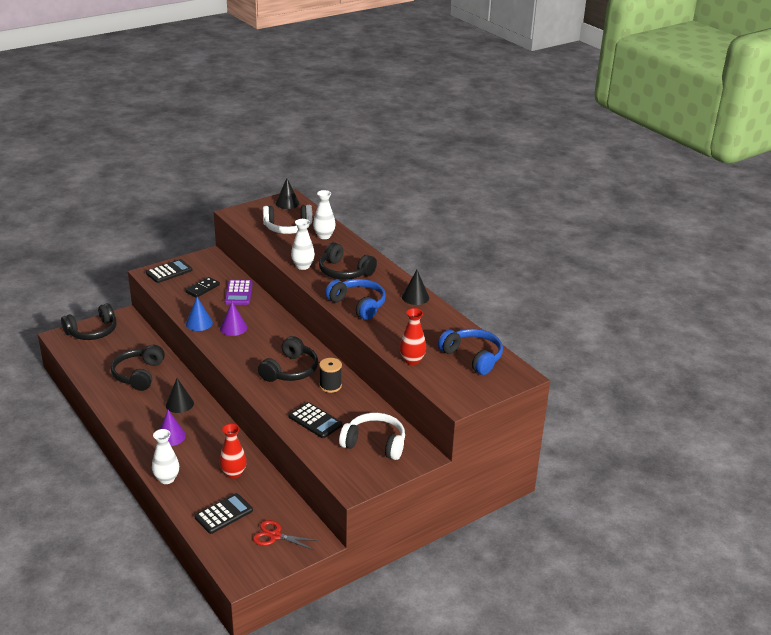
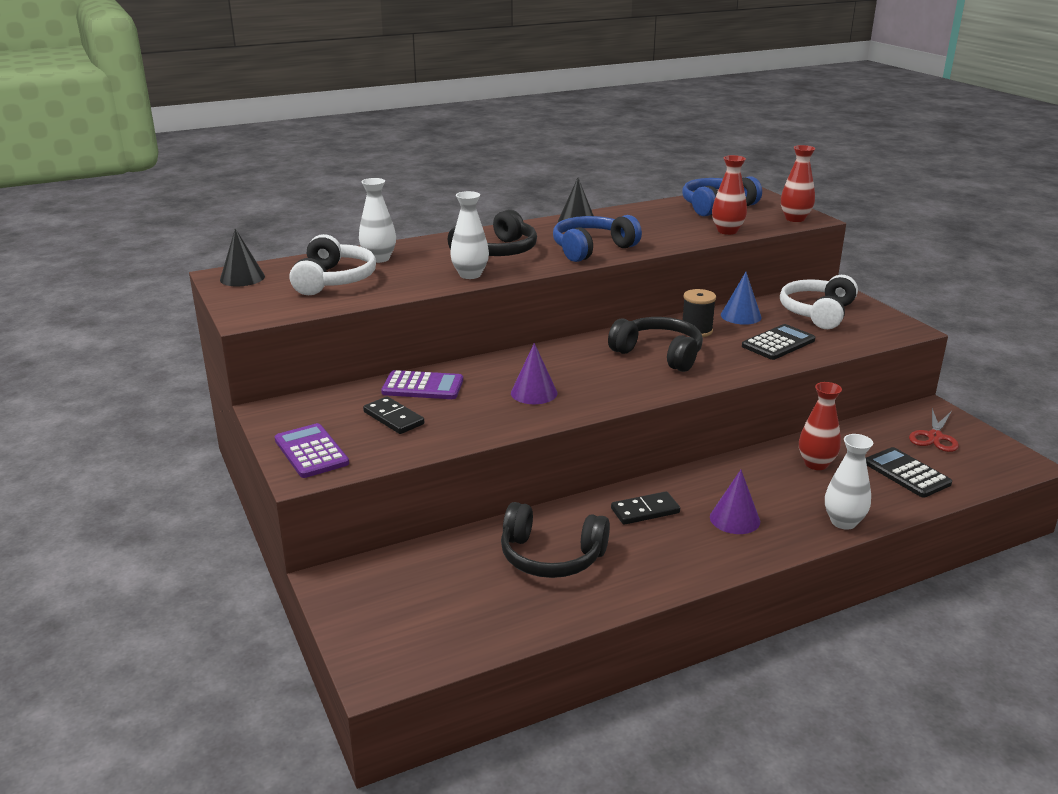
camera: 80 degrees left, 5 degrees down
black headphones [61,303,117,340] -> none
black calculator [146,259,192,283] -> purple calculator [275,423,349,478]
black cone [166,378,194,413] -> black domino [611,491,680,525]
blue cone [186,297,213,331] -> blue cone moved to [721,272,761,325]
none -> red vase [781,145,815,222]

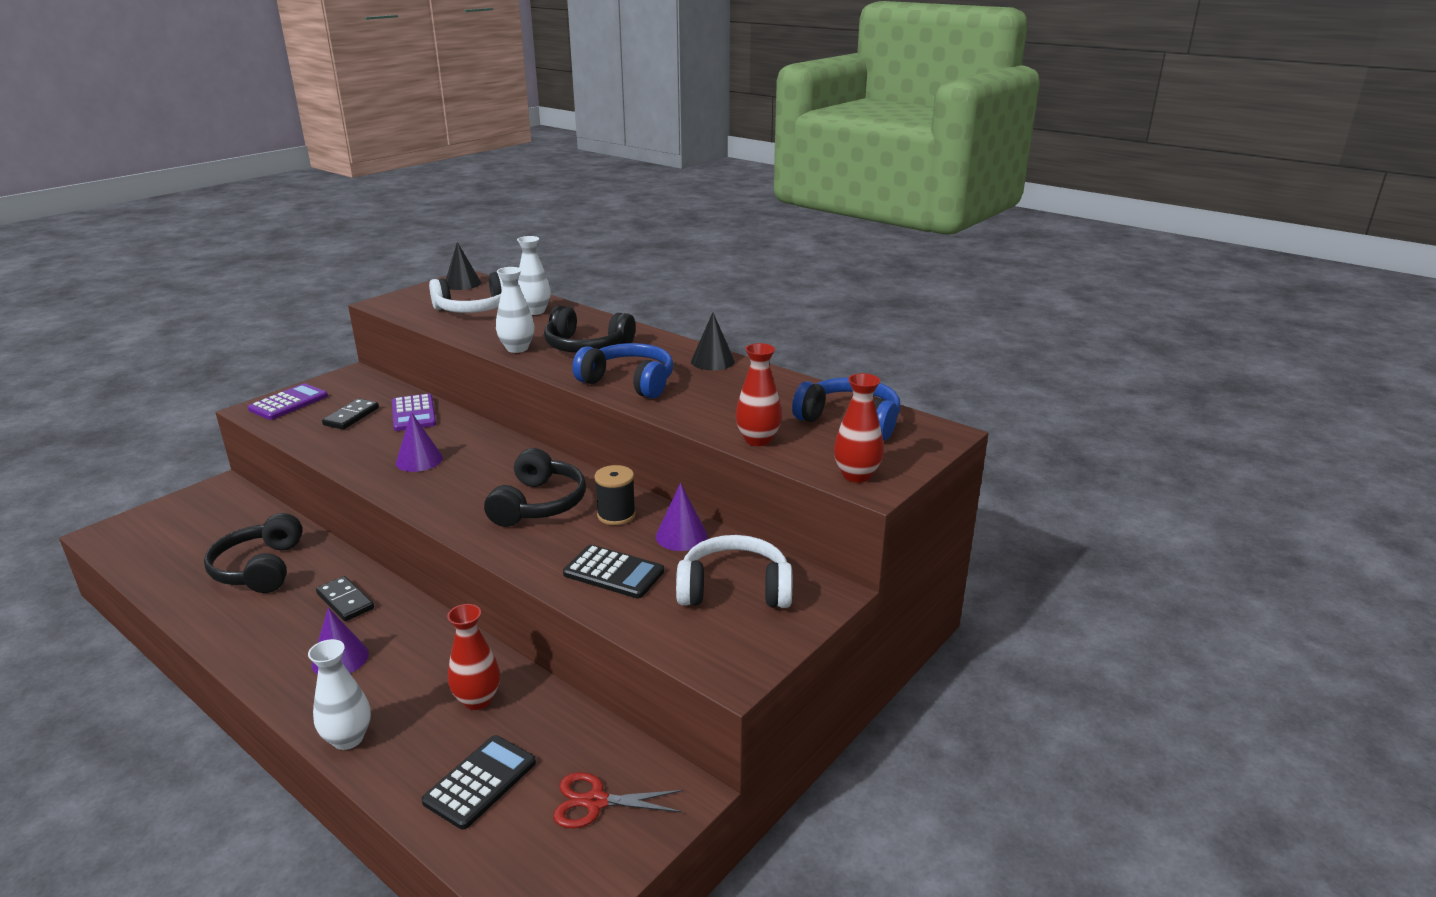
camera: 65 degrees right, 0 degrees up
blue cone [721,272,761,325] -> purple cone [656,483,708,551]

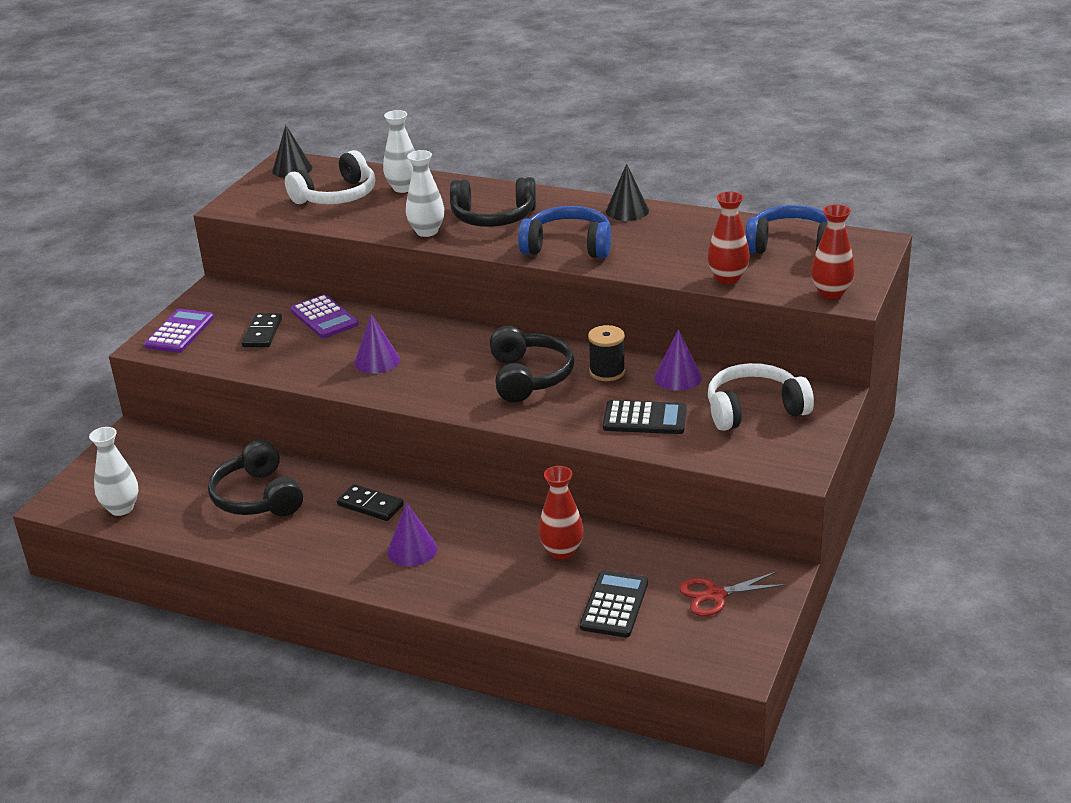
camera: 15 degrees left, 5 degrees up
white vase [308,639,371,750] -> white vase moved to [89,427,138,516]

